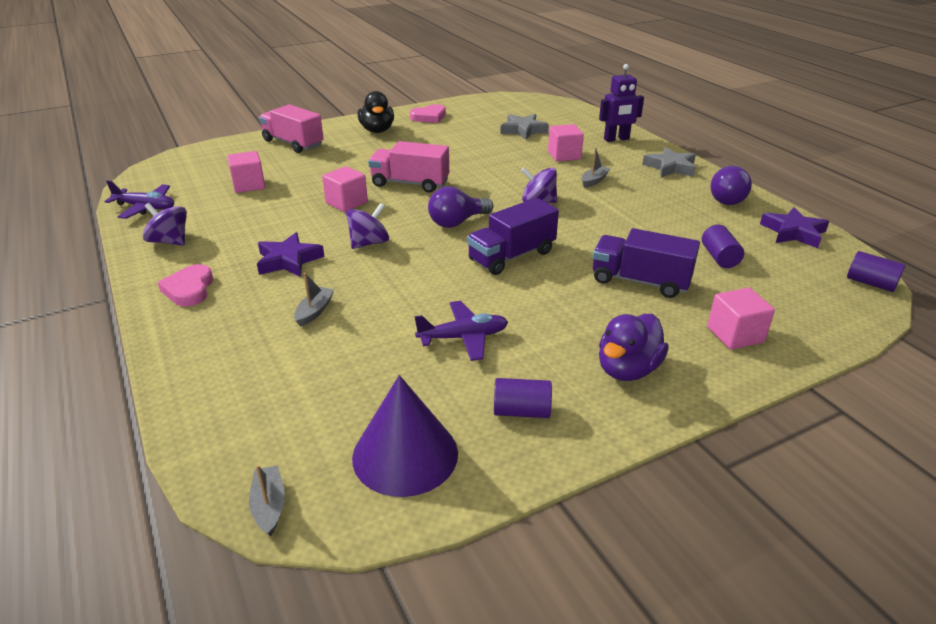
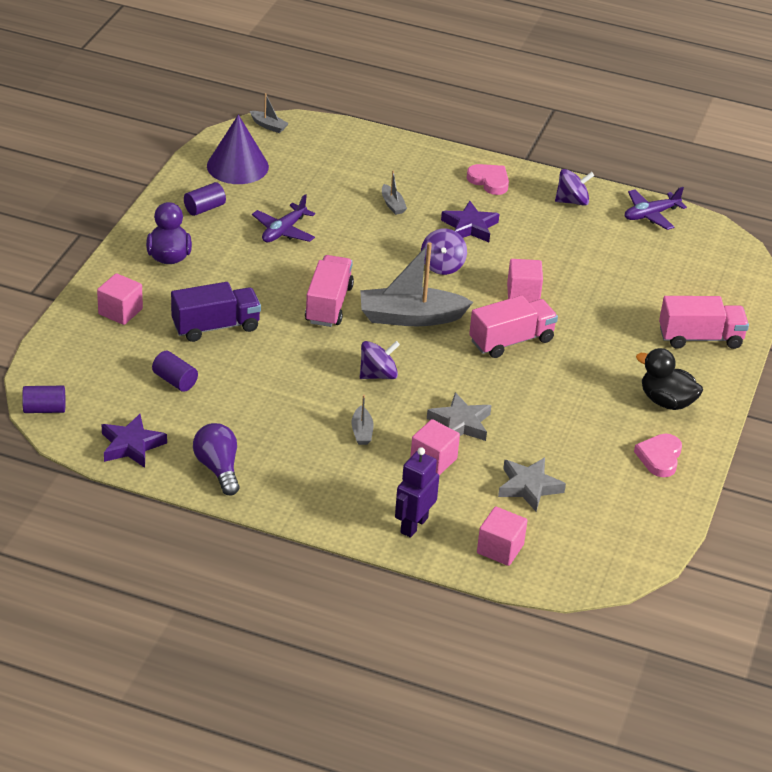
camera: 135 degrees right, 5 degrees up
pink cube [227,151,265,193] -> pink cube moved to [477,507,528,566]
purple light bulb [428,186,493,228] -> grey boat [360,242,473,326]
purple truck [467,198,559,275] -> pink truck [305,255,354,327]
grey star [642,147,696,177] -> grey star moved to [427,392,491,441]

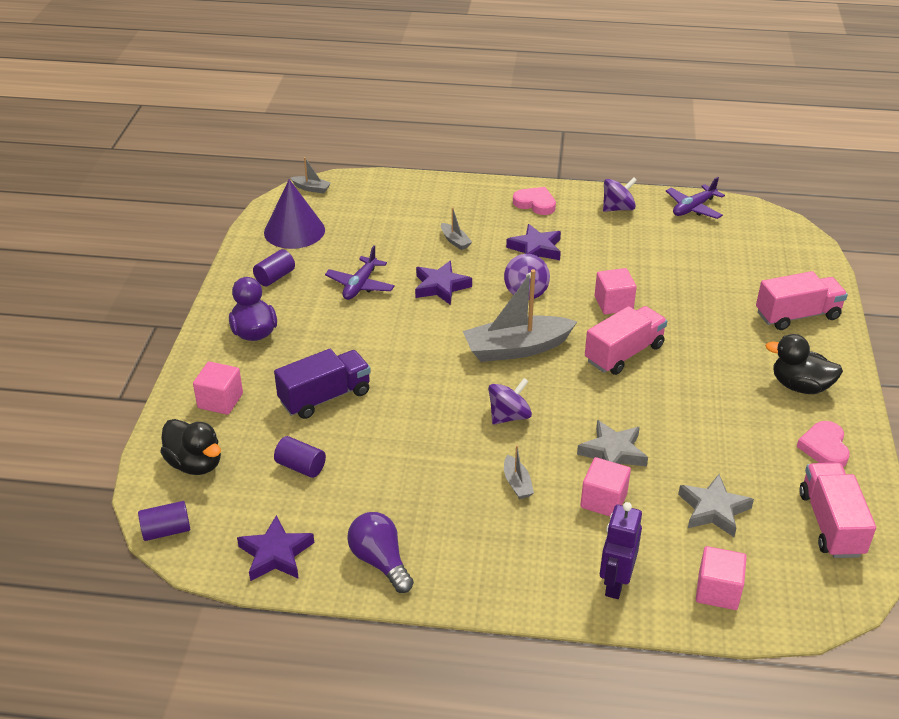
camera: 10 degrees left, 0 degrees up
pink truck [305,255,354,327] -> pink truck moved to [800,463,876,558]
none -> black duck [160,419,221,475]
none -> purple star [415,261,472,305]

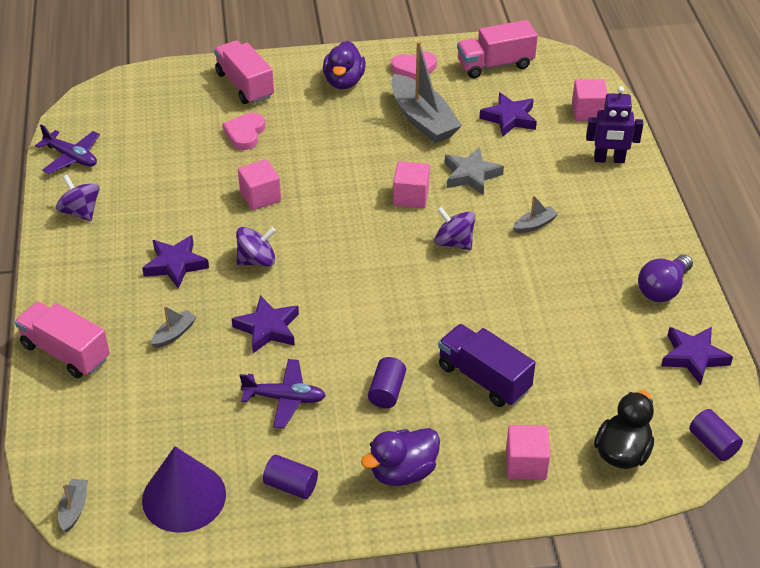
camera: 105 degrees left, 5 degrees up
purple cylinder [274,436,326,478] -> purple cylinder moved to [368,357,406,408]
grey boat [463,269,577,362] -> grey boat moved to [391,41,462,143]
pink heart [513,187,556,215] -> pink heart moved to [223,113,265,150]
pink cube [580,457,631,516] -> pink cube moved to [393,161,430,208]
pink truck [585,306,667,375] -> pink truck moved to [15,302,110,378]
grey star [678,474,754,537] -> purple star [479,92,537,137]
black duck [765,334,843,394] -> purple duck [323,41,366,89]

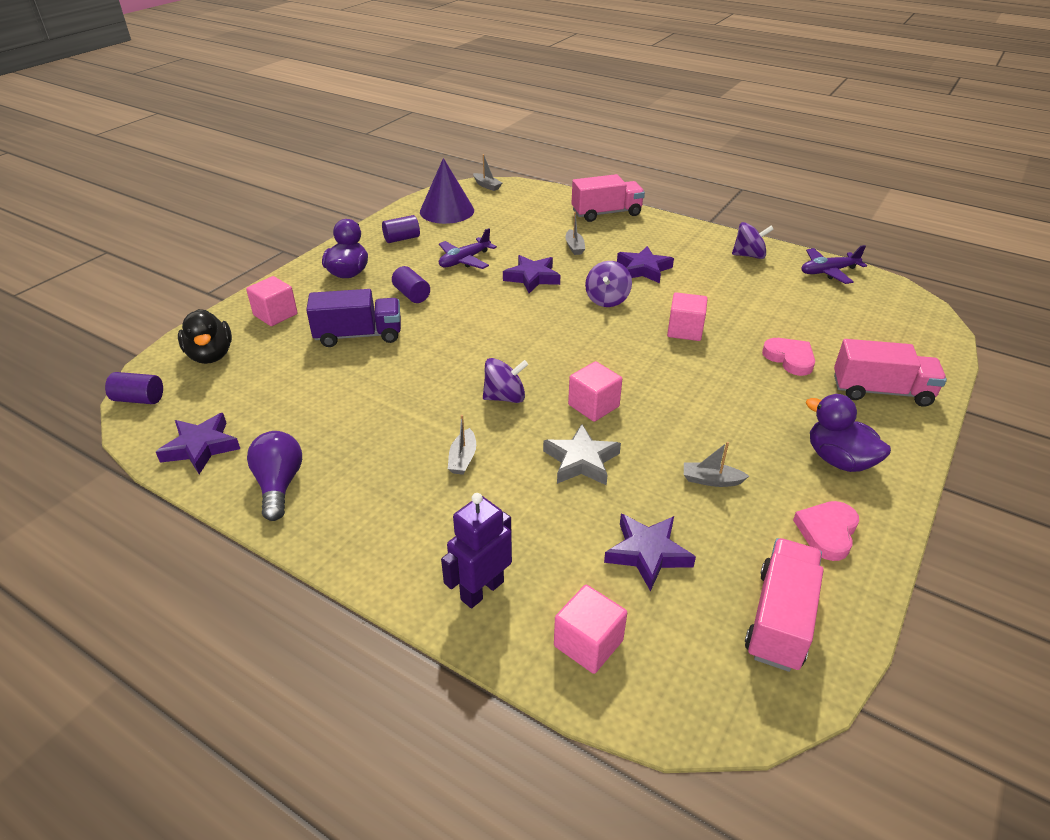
camera: 130 degrees right, 5 degrees down
grey boat [391,41,462,143] -> grey boat [684,442,749,487], size x0.44

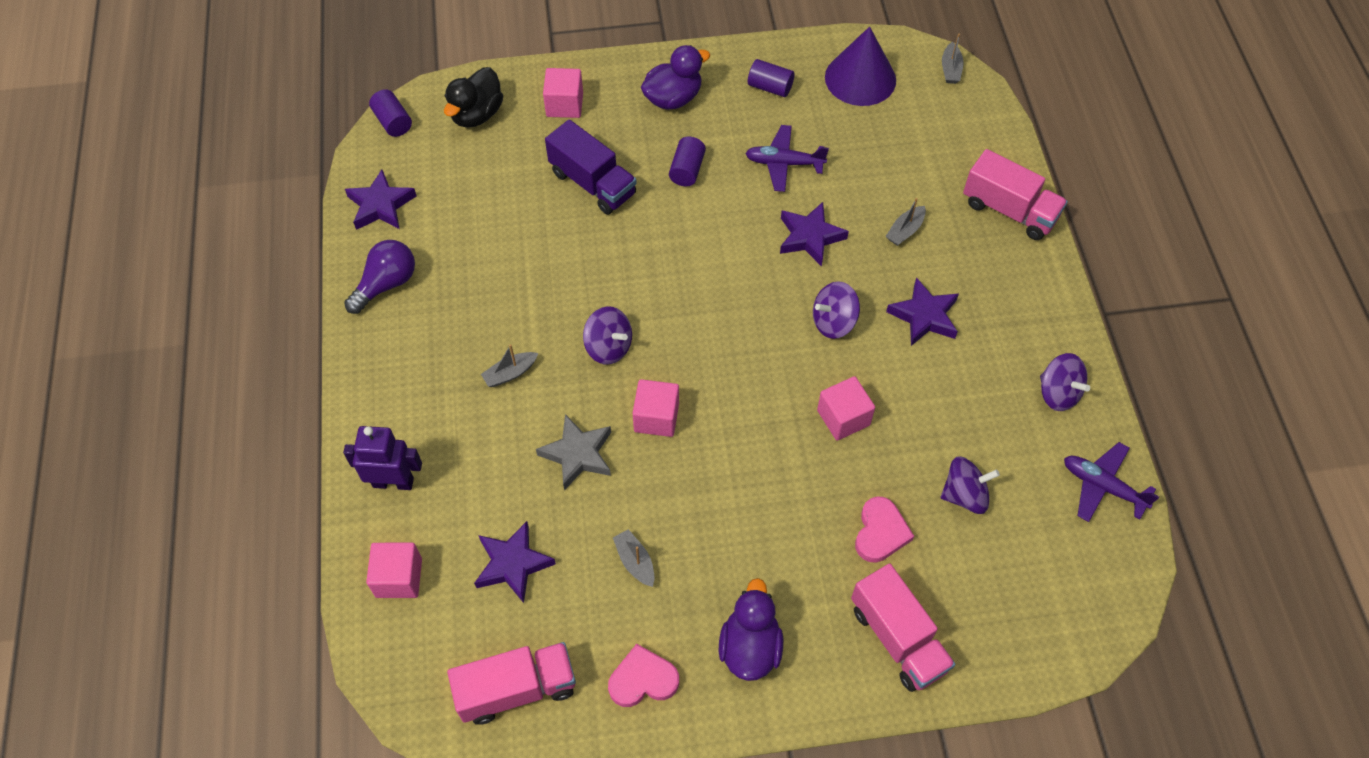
camera: 50 degrees right, 20 degrees up
none -> purple spinning top [941,456,1000,514]

